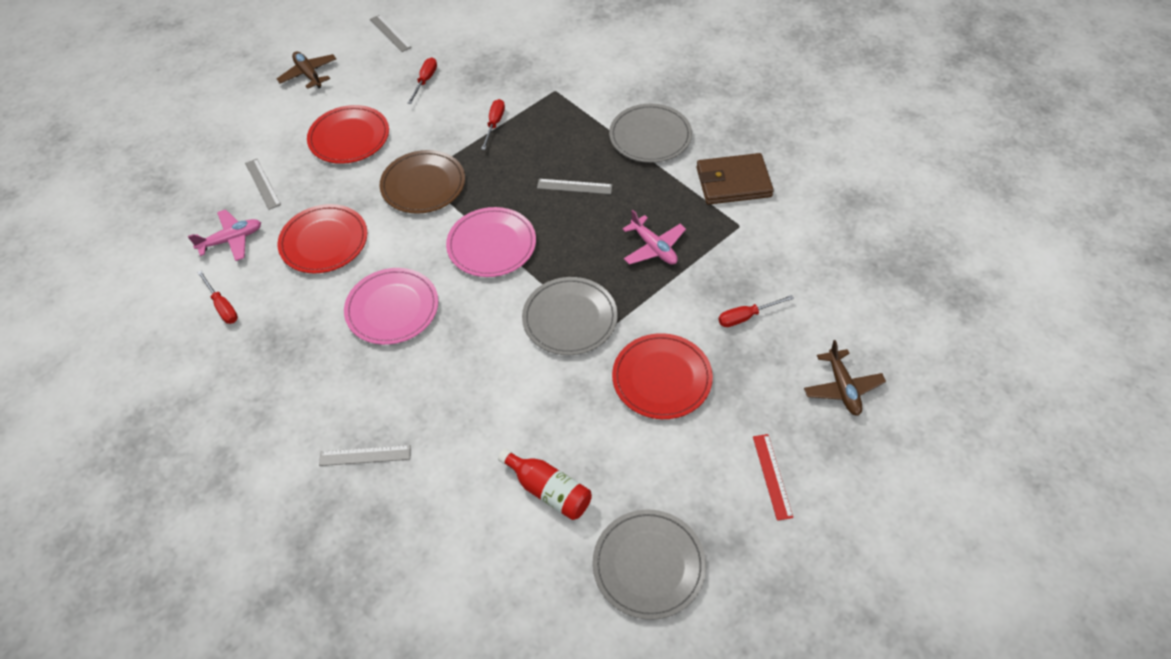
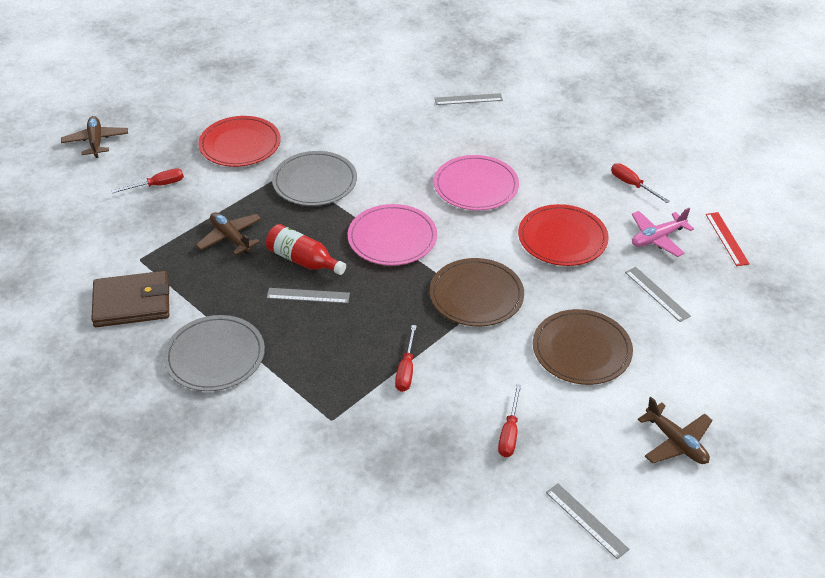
camera: 175 degrees right, 10 degrees down
red plate [307,105,389,164] -> brown plate [533,309,633,385]
red bottle [498,448,592,520] -> red bottle moved to [266,224,346,275]
grey plate [592,509,706,620] -> none
pink plane [622,210,686,265] -> brown plane [196,212,262,255]
red ruler [753,434,793,521] -> red ruler moved to [706,212,750,266]

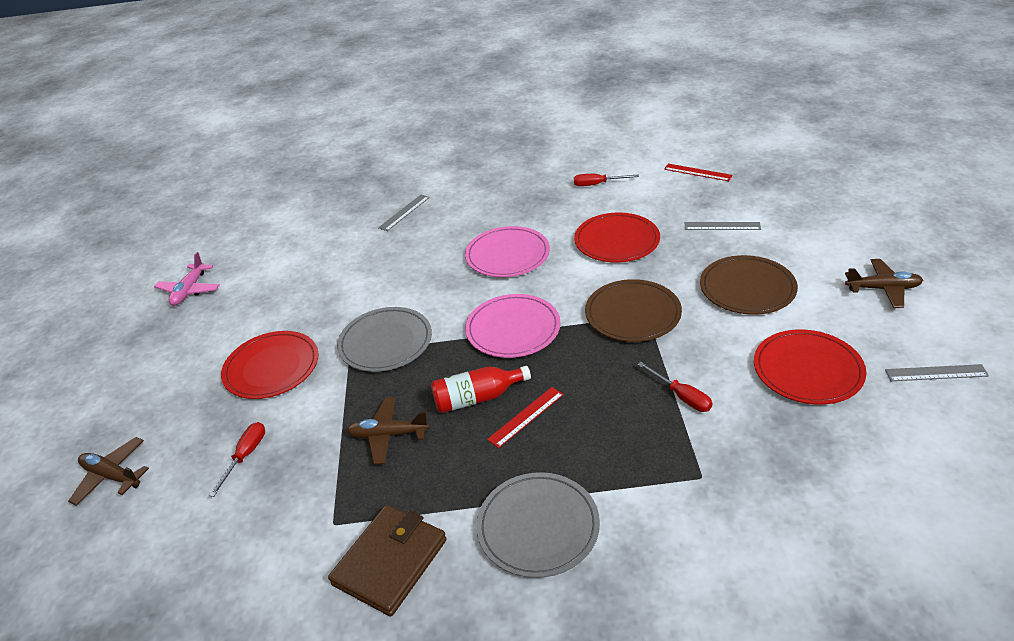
camera: 45 degrees left, 5 degrees down
grey ruler [266,288,350,303] -> red ruler [487,387,564,448]
red screwdriver [498,384,521,457] -> red plate [754,330,867,405]
pink plane [632,208,694,257] -> pink plane moved to [154,252,219,306]

